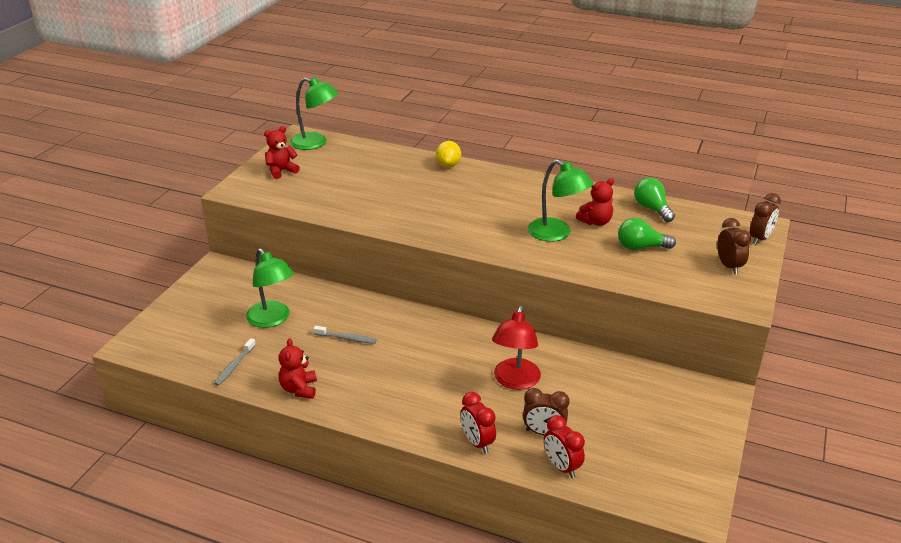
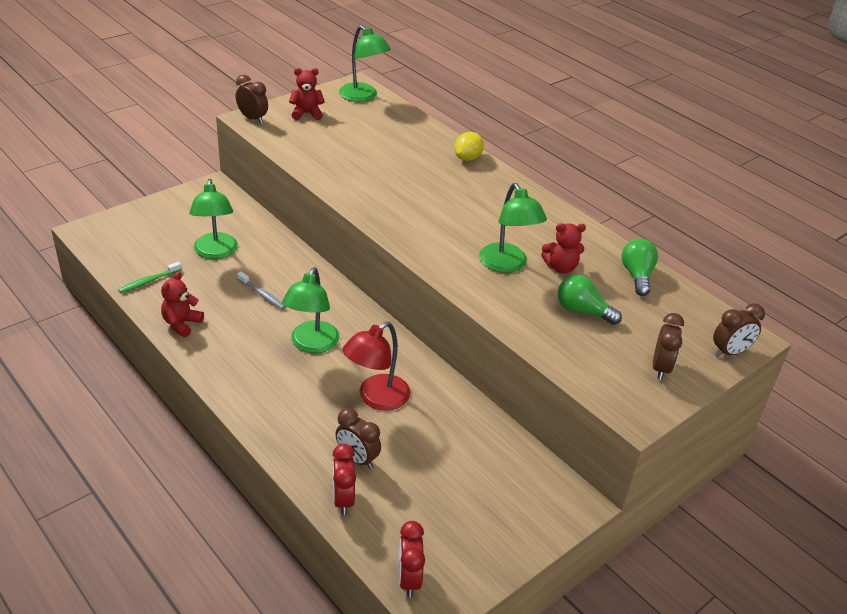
camera: 25 degrees right, 5 degrees up
grey toothbrush [214,338,256,386] -> green toothbrush [118,262,181,293]
red clock [460,392,496,454] -> red clock moved to [399,521,425,597]
none -> brown clock [236,75,268,124]
none -> green lamp [282,267,340,353]

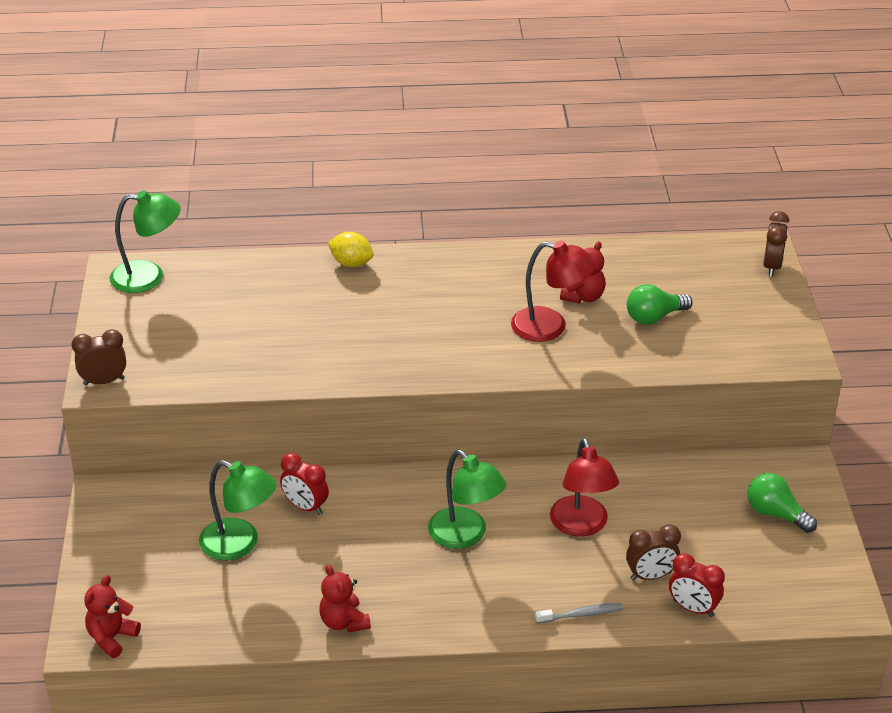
camera: 50 degrees left, 0 degrees up
green toothbrush [118,262,181,293] -> none
grey toothbrush [237,272,286,309] -> grey toothbrush moved to [535,603,623,624]
red teddy bear [289,68,325,120] -> red teddy bear moved to [84,575,141,658]
red clock [399,521,425,597] -> red clock moved to [280,453,329,515]
yellow lemon [454,132,484,161] -> yellow lemon turned 45 degrees counterclockwise [328,232,374,267]
green lamp [479,183,547,273] -> red lamp [511,241,596,342]
green light bulb [622,239,658,296] -> green light bulb moved to [747,473,817,533]
brown clock [653,313,684,380] -> none

